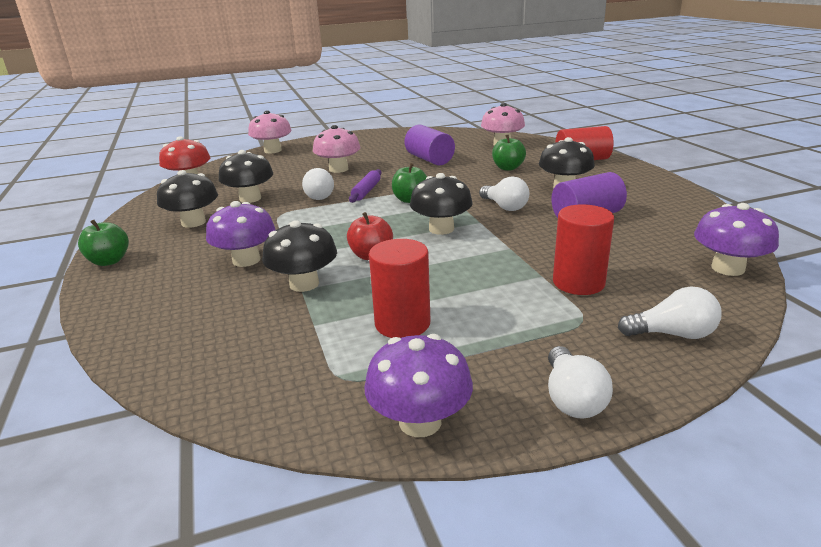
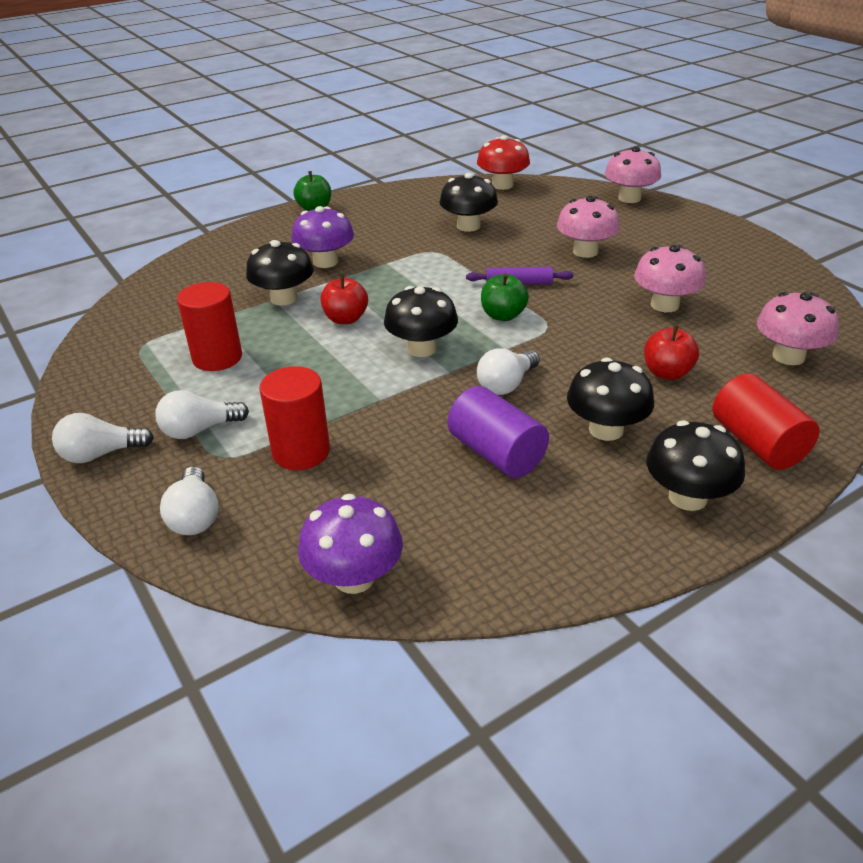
camera: 75 degrees right, 10 degrees up
black mushroom [157,170,218,228] -> black mushroom moved to [646,420,745,511]
white light bulb [302,168,334,200] -> white light bulb moved to [155,390,249,439]
purple mushroom [364,334,473,437] -> none
purple cylinder [405,125,455,165] -> pink mushroom [634,245,706,312]
green apple [492,135,526,171] -> red apple [644,325,699,380]

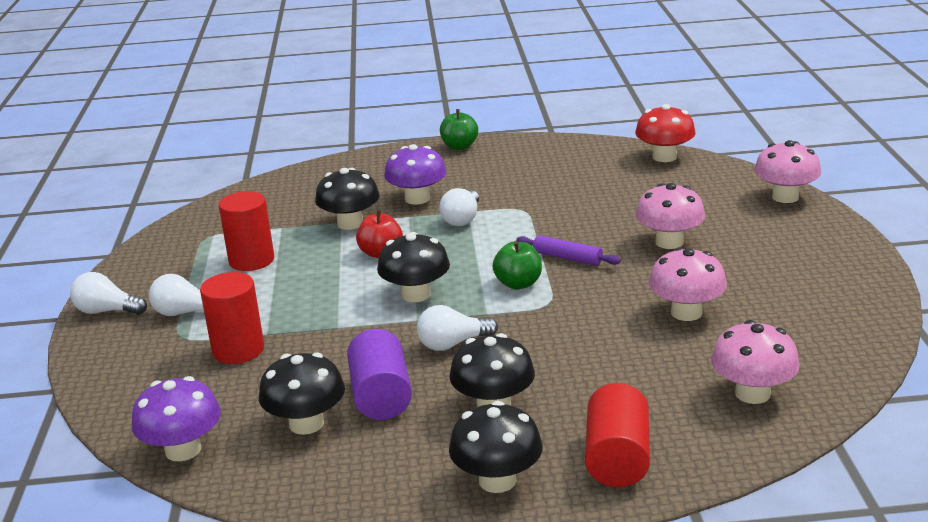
camera: 30 degrees right, 10 degrees down
white light bulb [160,466,219,535] -> white light bulb moved to [439,188,479,226]
black mushroom [440,173,498,232] -> black mushroom moved to [259,352,345,435]
red apple [644,325,699,380] -> none

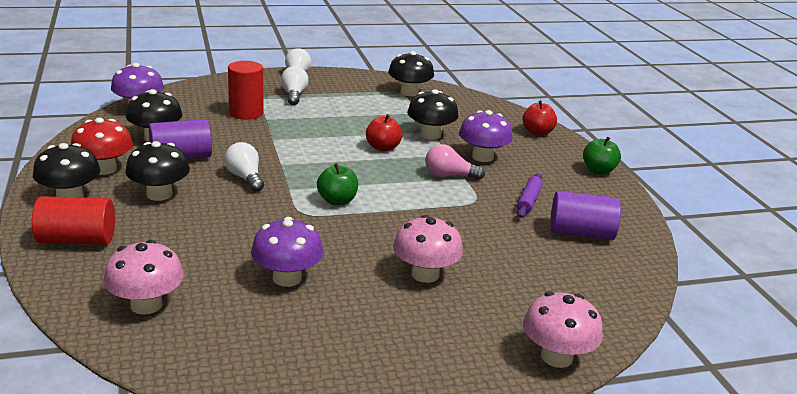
camera: 75 degrees right, 0 degrees up
red cylinder [219,191,274,271] -> none
black mushroom [377,232,450,302] -> black mushroom moved to [388,51,434,96]
white light bulb [439,188,479,226] -> pink light bulb [425,144,485,180]
purple rolling pin [516,235,621,266] -> purple rolling pin moved to [517,173,543,218]
red mushroom [635,104,696,162] -> red mushroom moved to [71,118,133,175]
pink mushroom [649,247,727,321] -> purple mushroom [251,217,324,287]
none -> red apple [522,100,557,136]
none -> purple cylinder [551,191,621,240]

